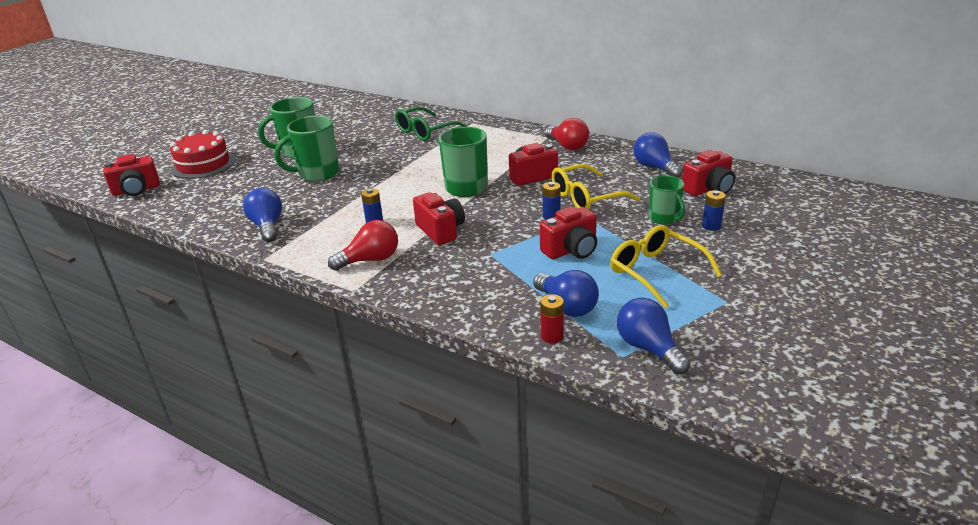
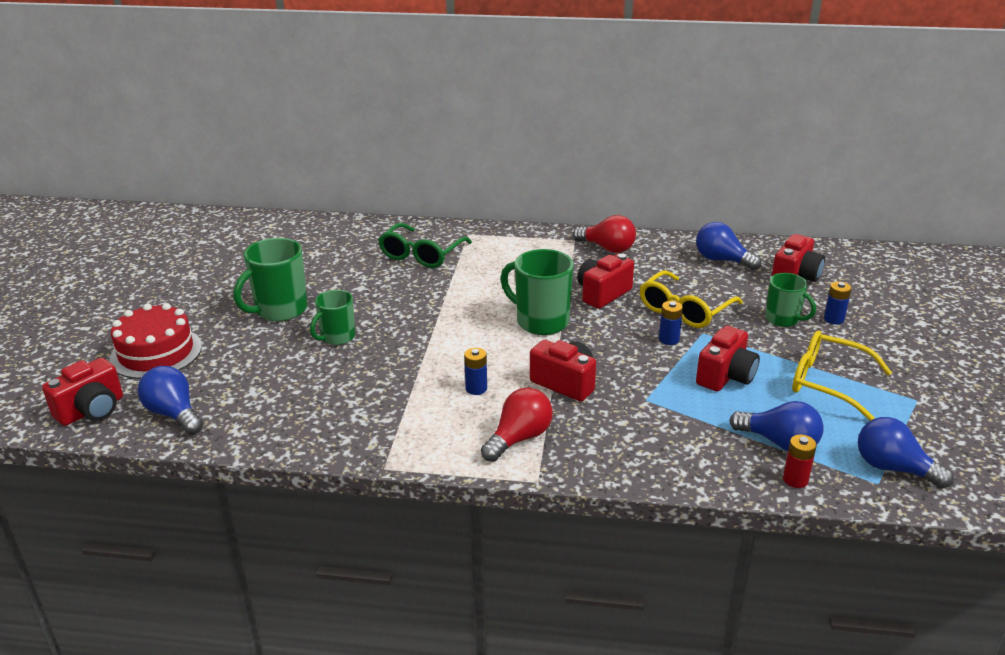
camera: 25 degrees left, 0 degrees up
blue light bulb [243,188,282,242] -> blue light bulb moved to [138,366,203,435]
green mug [274,116,339,182] -> green mug [310,290,355,345], size x0.63

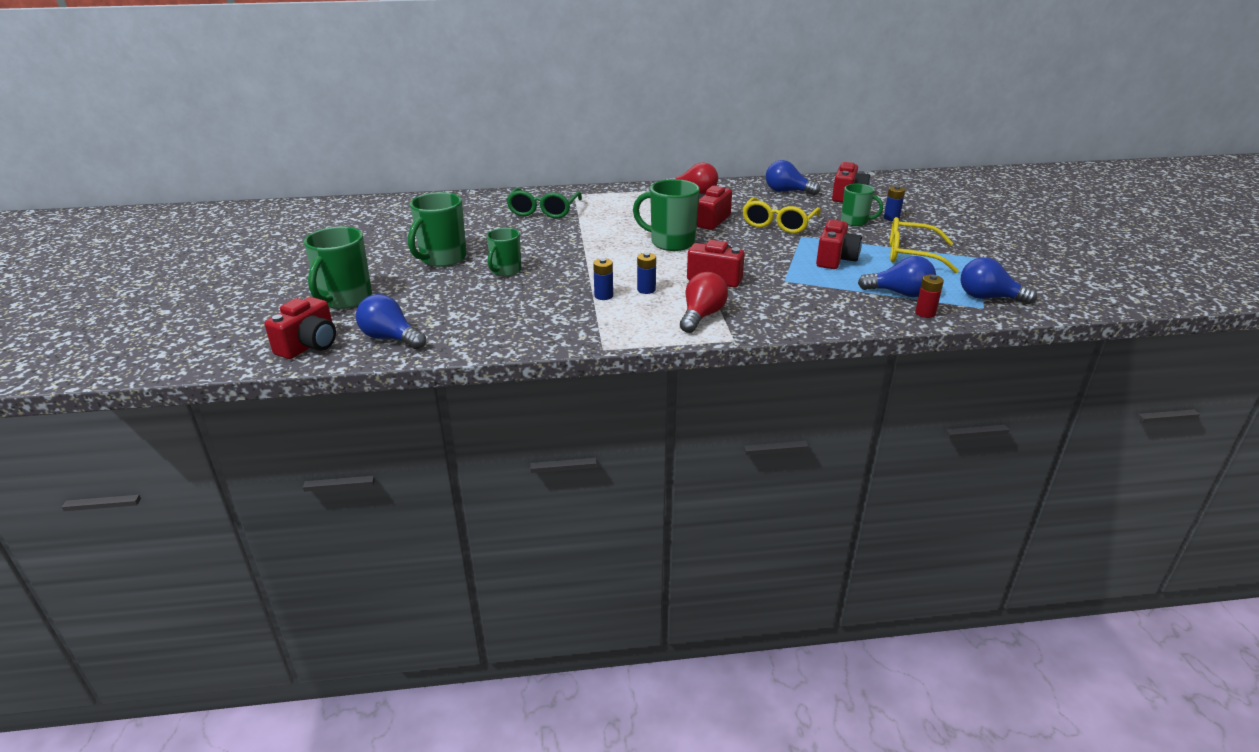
camera: 15 degrees left, 0 degrees up
red cake [109,303,202,379] -> green mug [304,226,372,309]
blue battery [659,301,683,345] -> blue battery moved to [593,258,613,300]

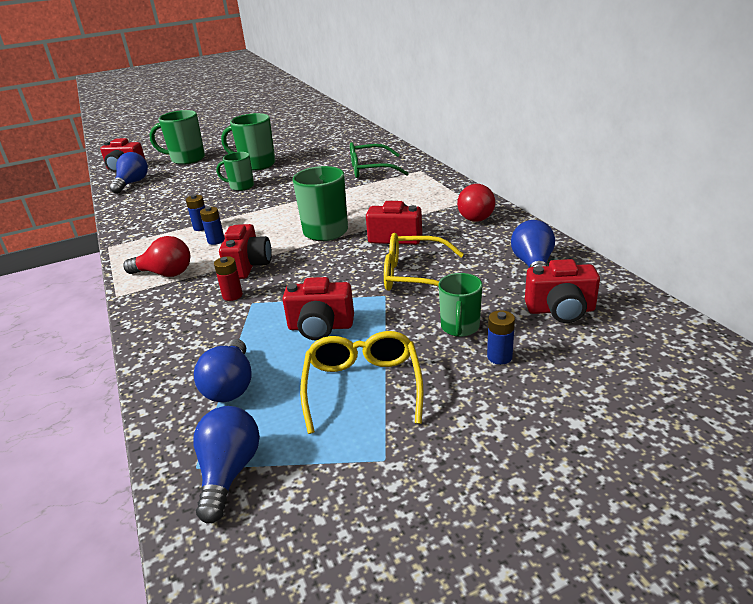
camera: 75 degrees right, 0 degrees up
red battery [915,275,944,318] -> red battery moved to [214,256,243,301]

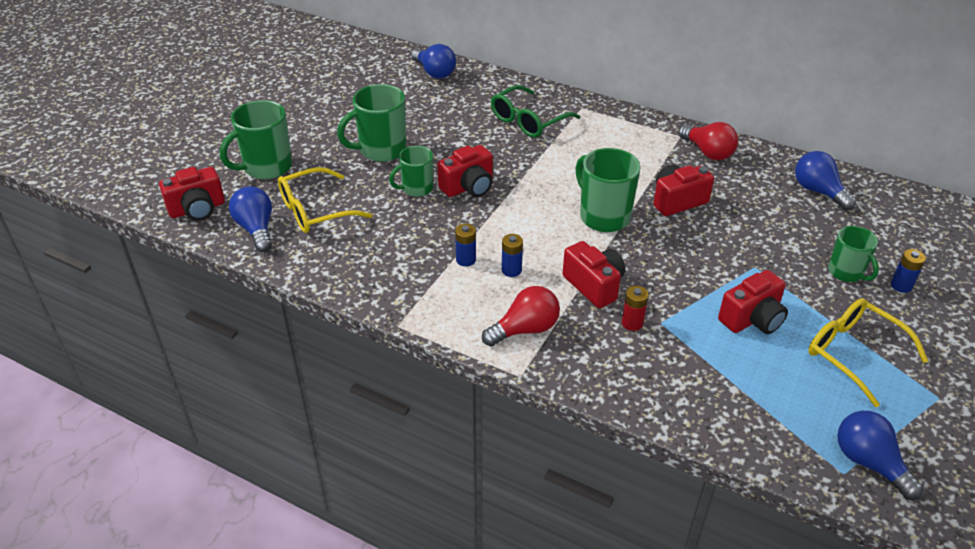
camera: 40 degrees left, 10 degrees up
blue light bulb [194,339,252,402] -> blue light bulb moved to [412,44,456,79]
yellow glasses [384,233,464,291] -> yellow glasses moved to [278,167,372,233]
red camera [525,259,600,323] -> red camera moved to [437,145,493,197]

